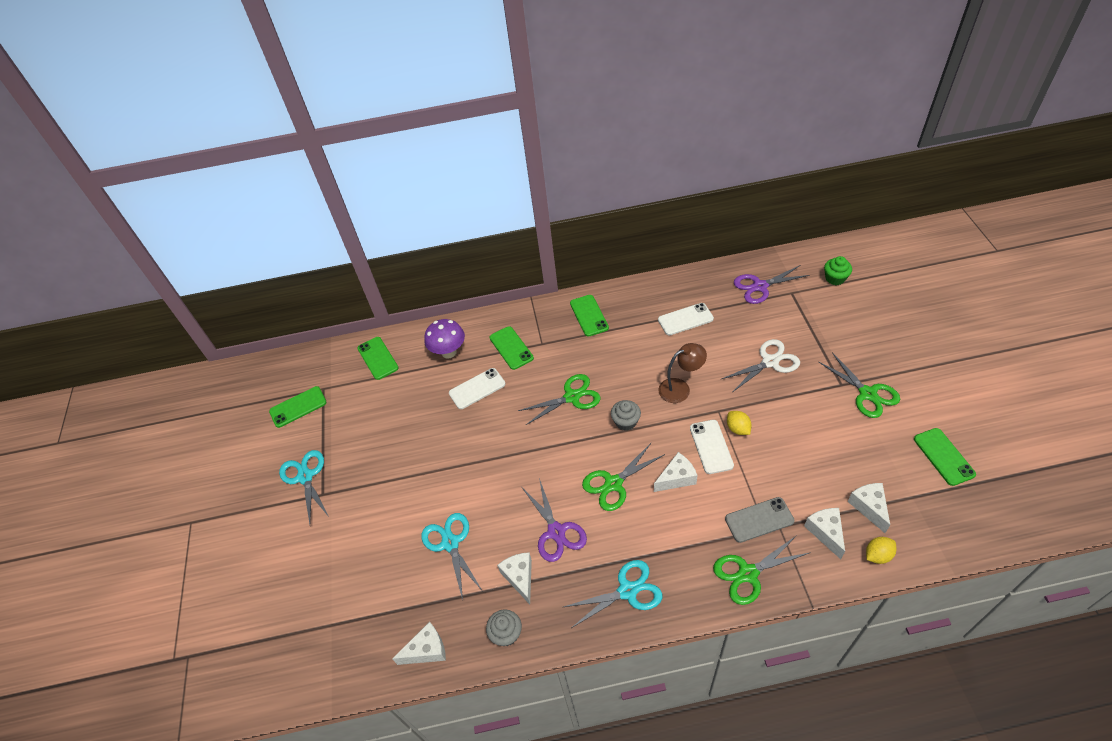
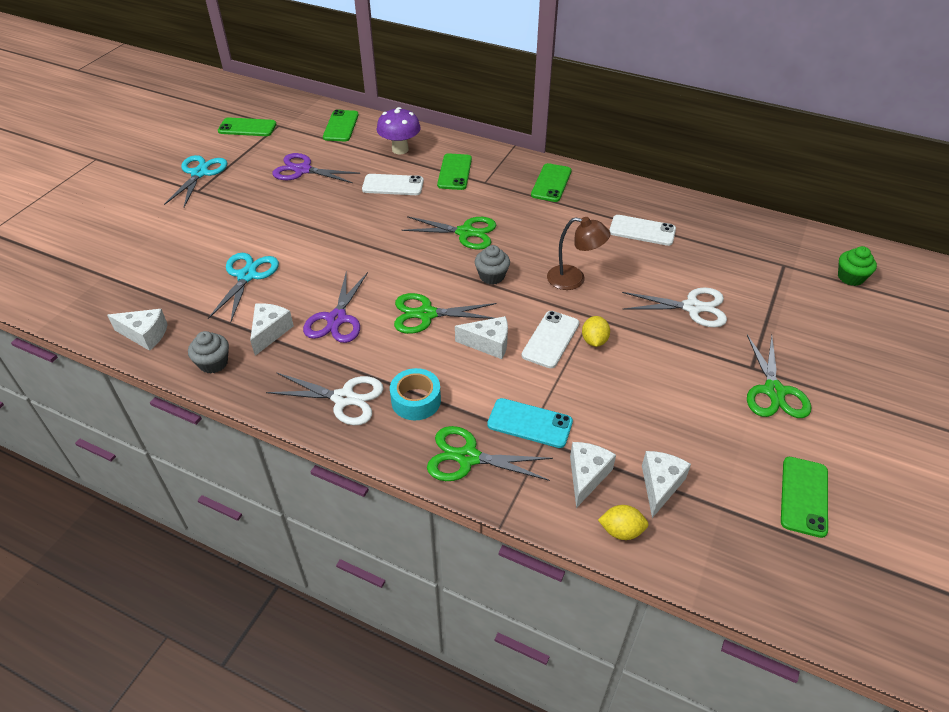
camera: 30 degrees right, 5 degrees down
turquoise scissors [564,560,662,628] -> white scissors [266,372,384,425]
grey phone [725,497,794,543] -> turquoise phone [487,398,573,448]
purple scissors [734,265,810,304] -> purple scissors moved to [272,153,360,183]
none -> turquoise tape [390,368,441,420]

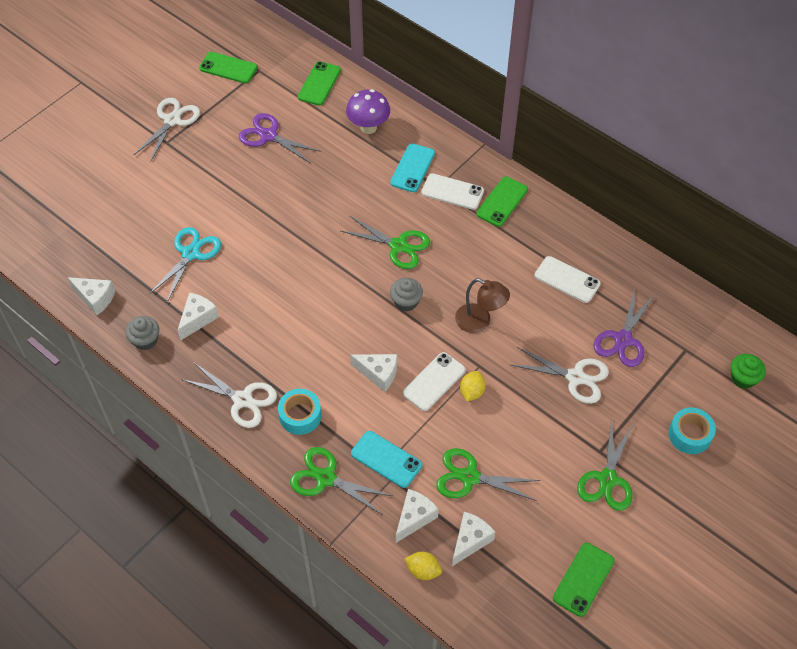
camera: 15 degrees right, 10 degrees up
turquoise scissors [164,155,228,207] -> white scissors [134,98,200,162]
purple scissors [303,270,368,343] -> purple scissors moved to [594,289,655,367]
white phone [362,174,424,195] -> white phone moved to [421,173,484,210]
green scissors [394,293,497,334] -> green scissors moved to [436,448,540,501]
green phone [437,153,472,190] -> turquoise phone [390,143,435,192]
none -> turquoise tape [669,408,716,454]

